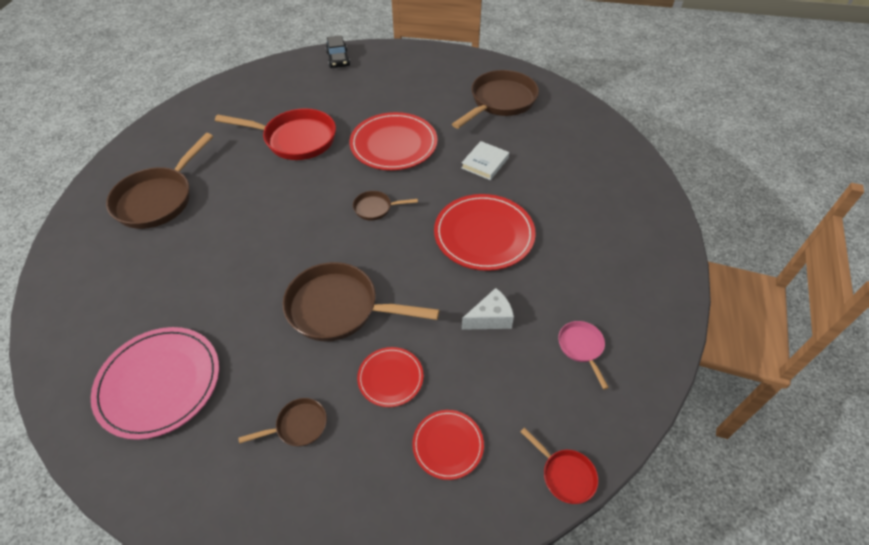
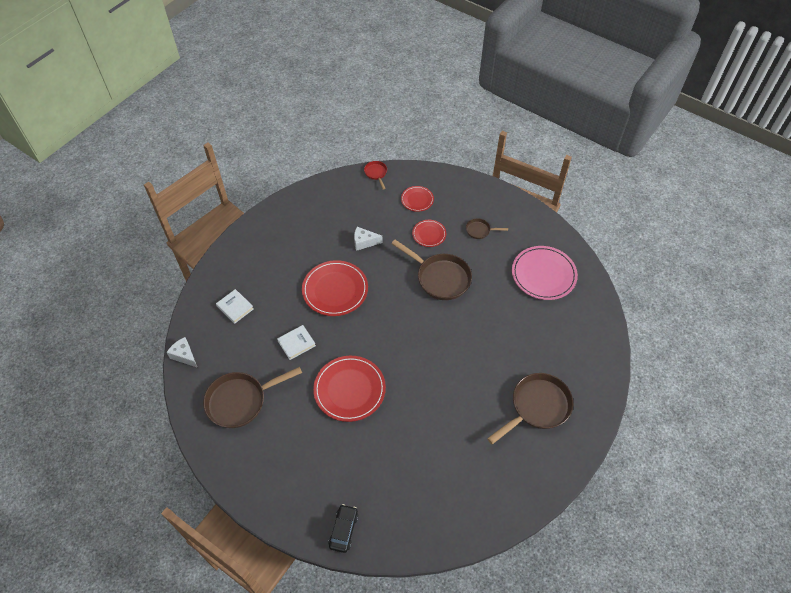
camera: 155 degrees left, 5 degrees up
red pan [215,108,336,160] -> none
brown pan [353,191,418,220] -> none
pink pan [558,321,609,390] -> none
none -> white cheese [166,337,197,367]
none -> white book [216,289,254,324]

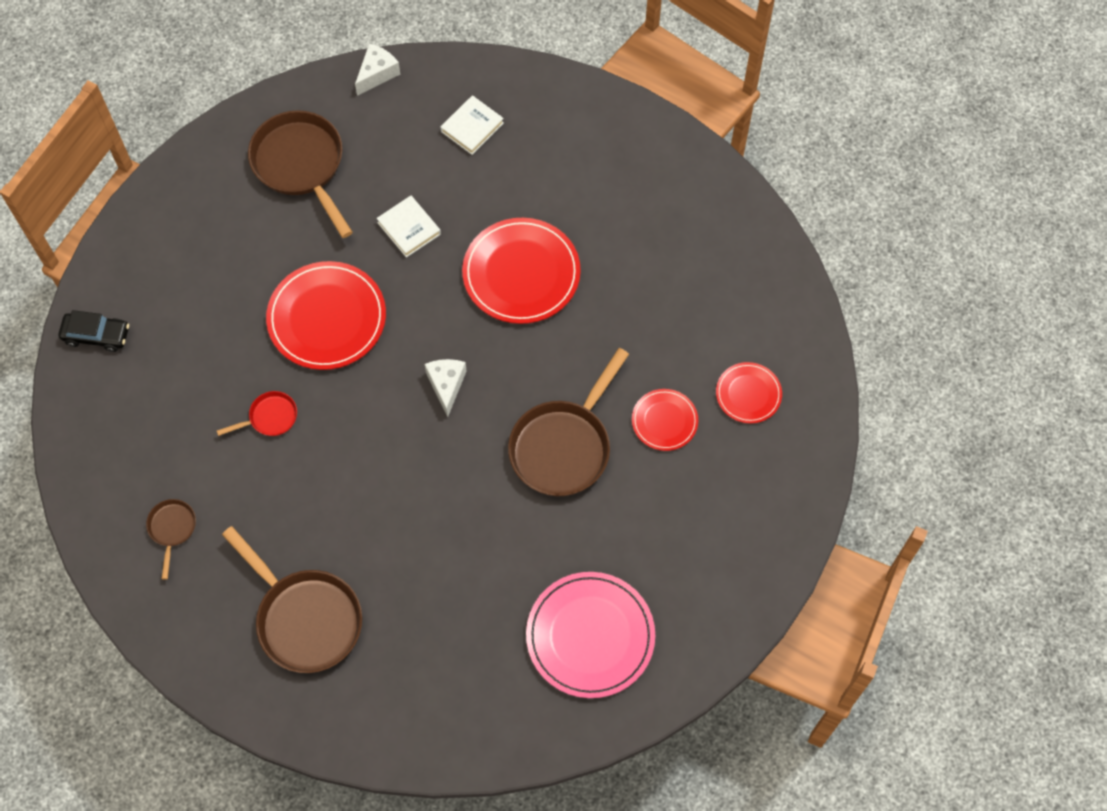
camera: 85 degrees right, 10 degrees up
white cheese [354,227,383,251] -> white cheese moved to [424,359,467,417]
red pan [364,161,387,190] -> red pan moved to [217,391,297,436]
brown pan [466,218,508,239] -> brown pan moved to [146,499,196,580]

